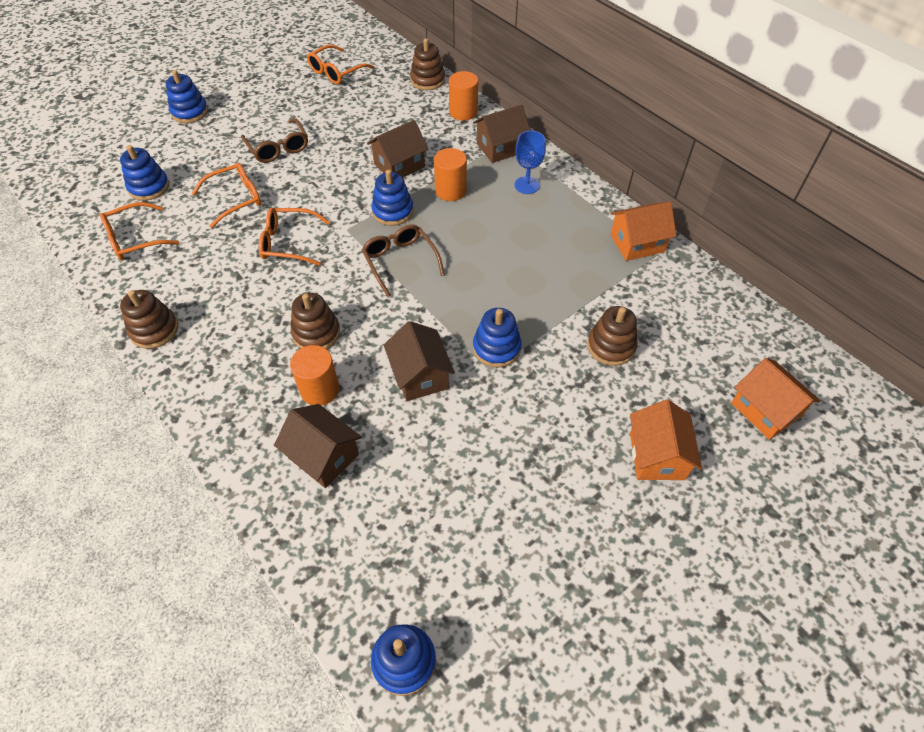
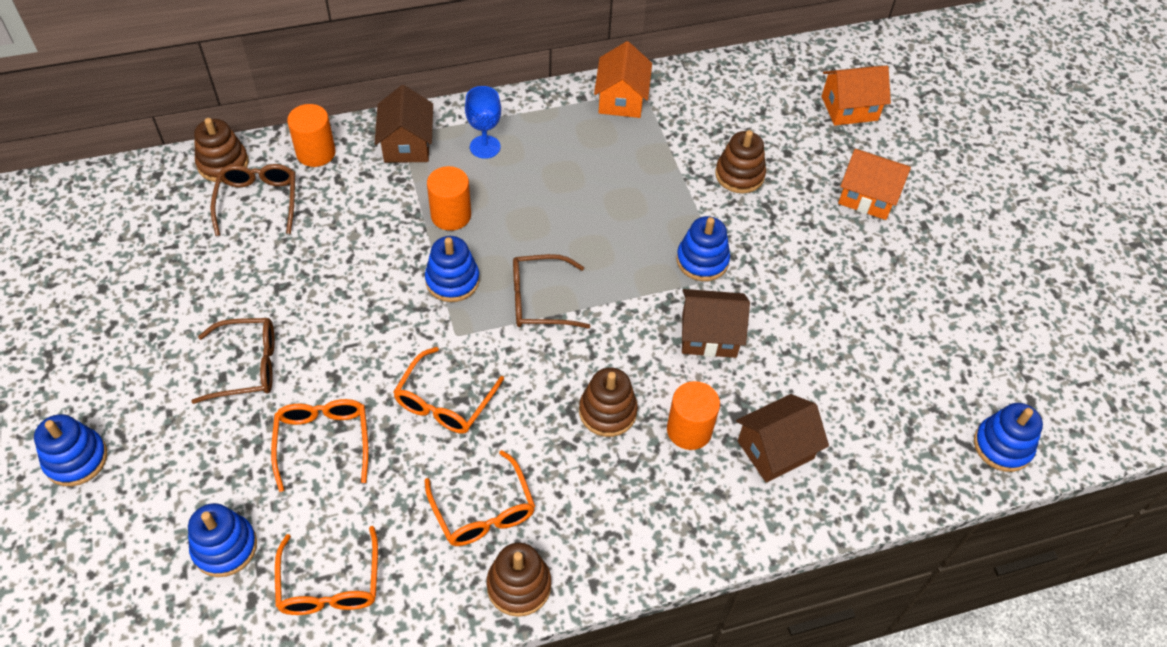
camera: 70 degrees left, 0 degrees up
orange glasses [307,45,374,84] -> orange glasses moved to [425,450,535,546]
brown house [367,120,429,177] -> none
none -> brown glasses [210,164,295,236]

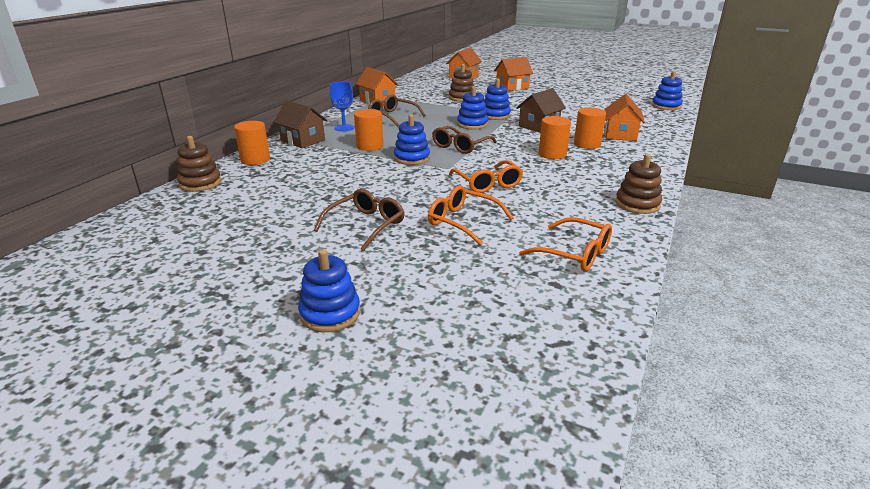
camera: 45 degrees left, 25 degrees down
blue stacking toy [188,503,257,577] -> blue stacking toy moved to [457,86,488,130]
brown glasses [210,164,295,236] -> brown glasses moved to [368,94,426,126]
orange glasses [425,450,535,546] -> none
brown stacking toy [579,367,638,437] -> orange cylinder [539,116,571,159]
brown house [736,394,829,483] -> orange house [604,94,645,141]

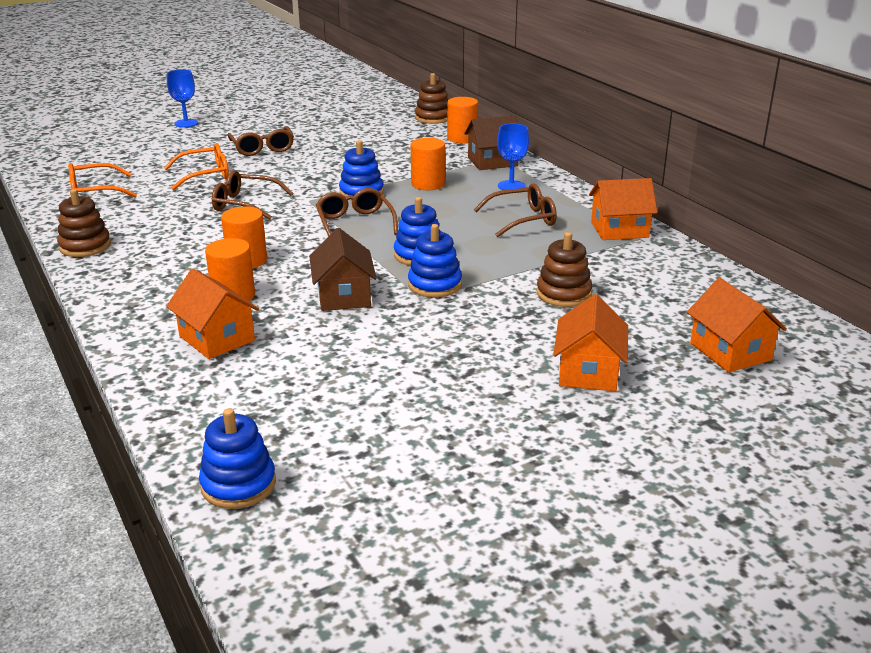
camera: 125 degrees right, 0 degrees up
blue stacking toy [298,249,360,332] -> blue goblet [167,69,198,127]
orange glasses [449,160,523,193] -> brown glasses [212,170,294,220]

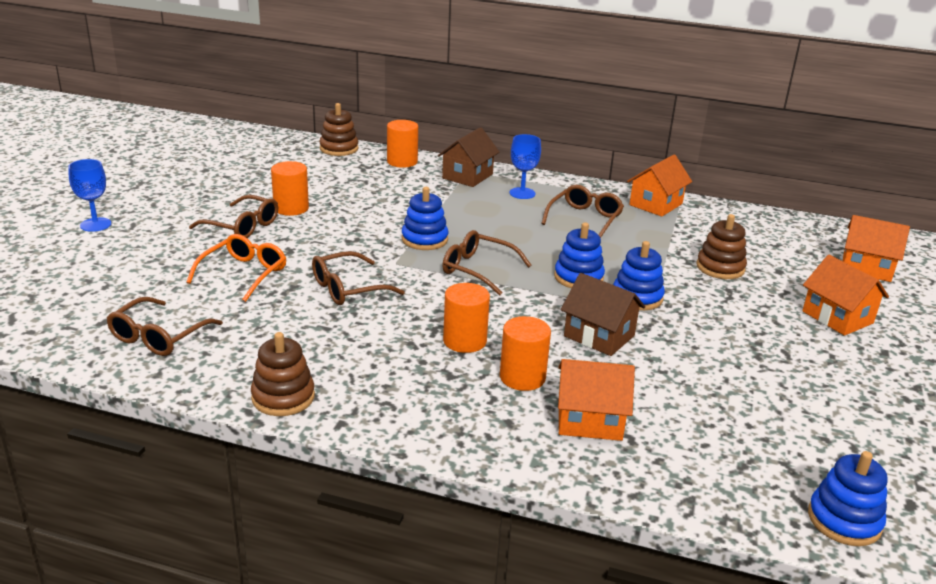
camera: 45 degrees left, 0 degrees up
orange glasses [68,163,137,198] -> brown glasses [106,297,223,356]
orange cylinder [411,138,445,190] -> orange cylinder moved to [271,161,309,216]

